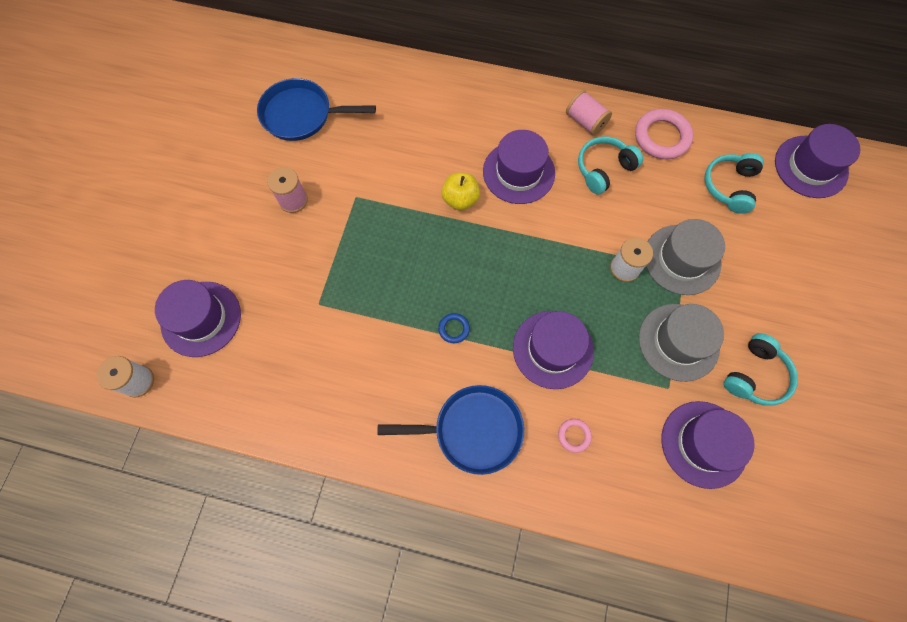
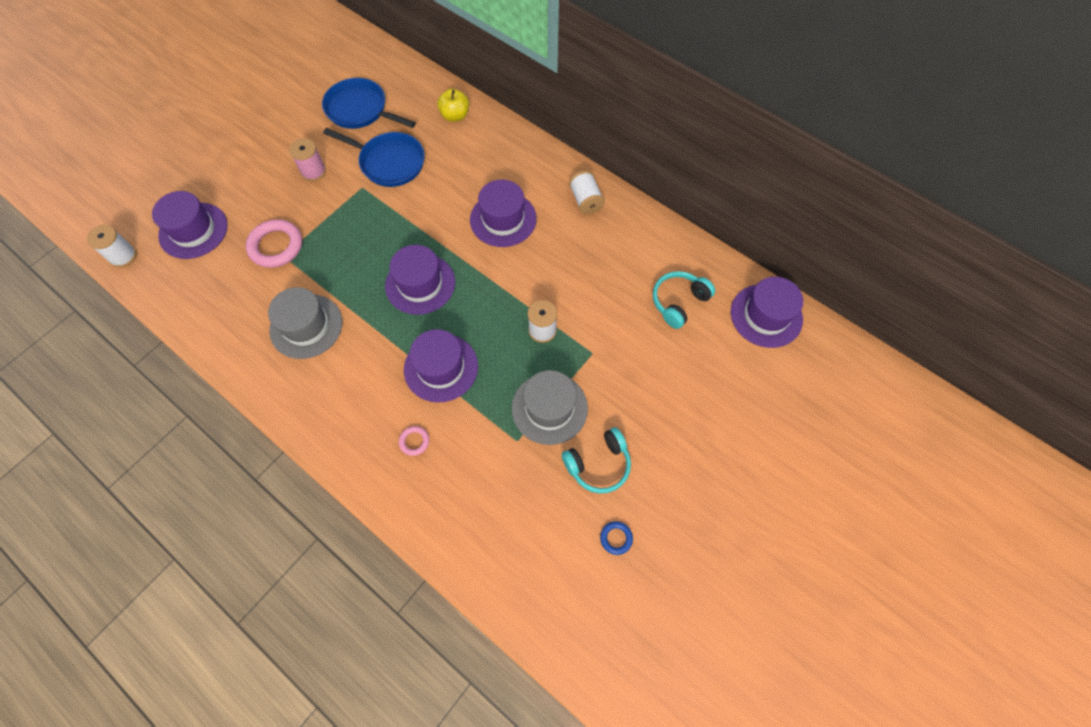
camera: 25 degrees right, 5 degrees down
blue pan [377,385,524,475] -> blue pan moved to [323,128,425,187]
blue ring [438,313,470,343] -> blue ring moved to [600,521,633,555]
yellow apple [442,173,480,211] -> yellow apple moved to [437,89,469,122]
pink spool [566,90,612,136] -> white spool [569,171,605,215]
turquoise headphones [578,137,643,195] -> none
pink ring [635,109,694,159] -> pink ring moved to [246,219,302,268]
grey hat [646,219,725,295] -> grey hat moved to [268,287,343,359]
purple hat [662,401,755,489] -> purple hat moved to [385,245,455,315]

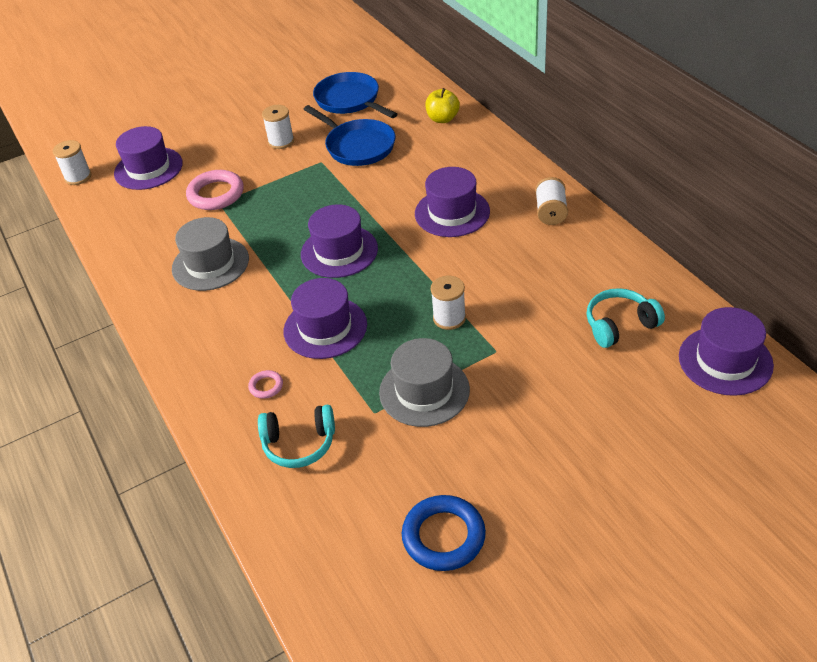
camera: 25 degrees right, 20 degrees down
pink spool [289,138,326,181] -> white spool [262,105,294,149]
turquoise headphones [562,427,631,494] -> turquoise headphones moved to [258,405,335,468]
blue ring [600,521,633,555] -> blue ring [402,495,486,571], size x2.05

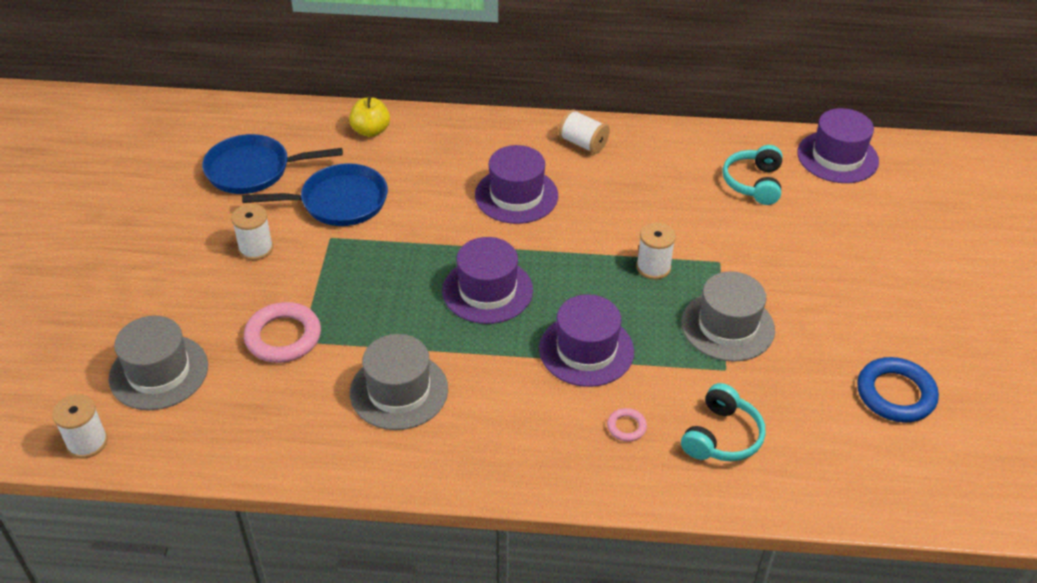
camera: 60 degrees left, 0 degrees up
purple hat [114,126,183,190] -> grey hat [109,316,208,410]

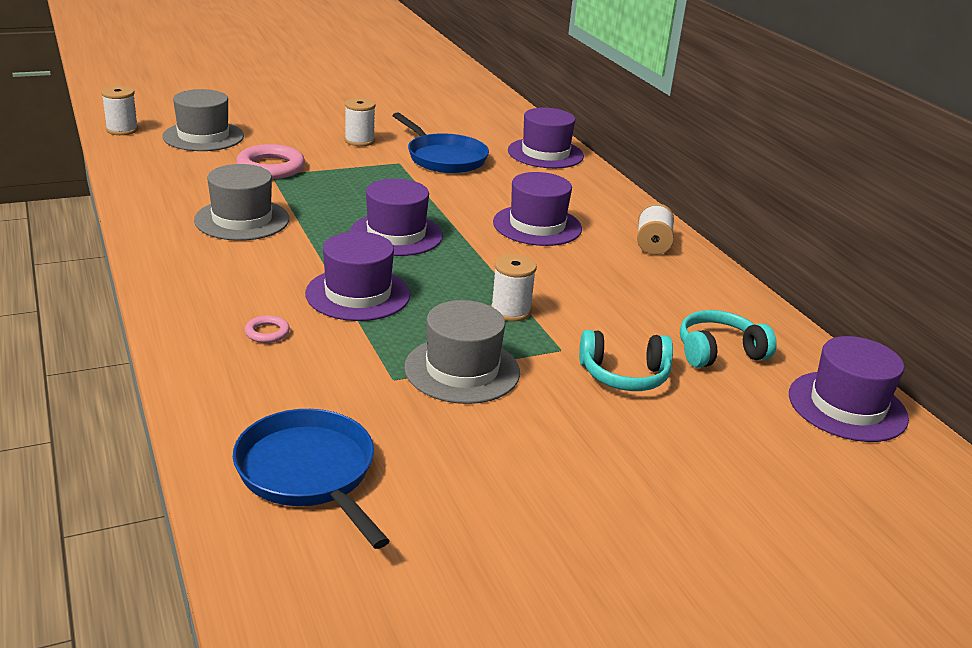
camera: 60 degrees right, 15 degrees down
blue pan [202,134,343,194] -> blue pan moved to [233,409,390,549]
yellow apple [349,96,390,137] -> purple hat [508,108,584,168]
turquoise headphones [681,383,766,461] -> turquoise headphones moved to [579,330,673,391]
blue ring [857,357,939,423] -> none

